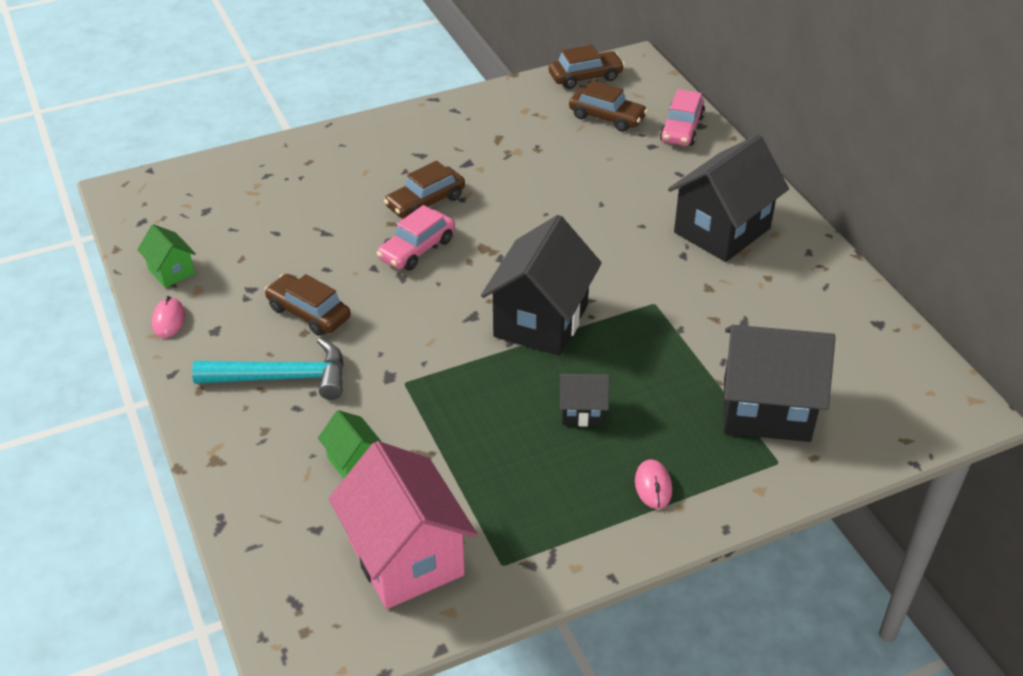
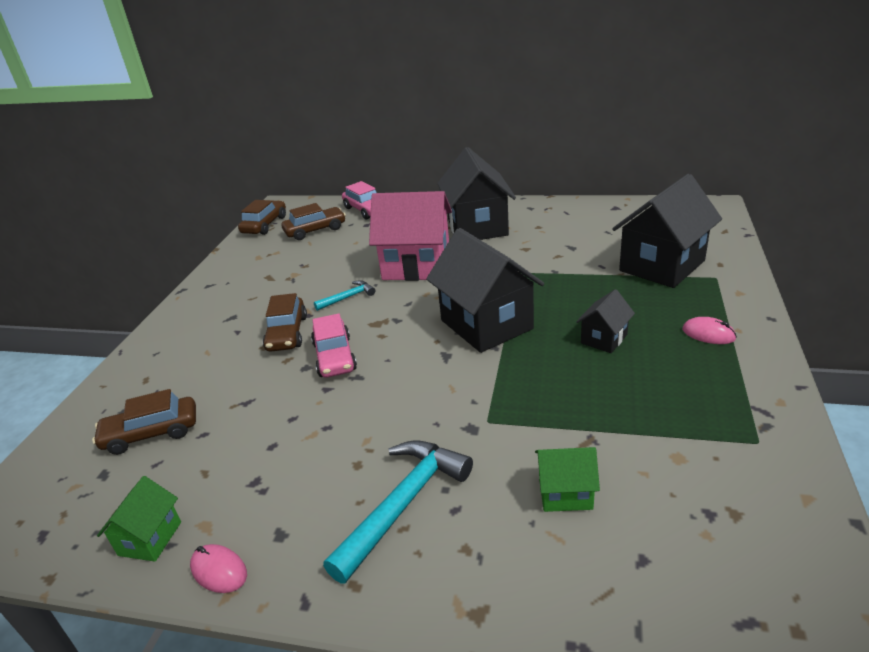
camera: 50 degrees left, 10 degrees down
green house [137,224,196,288] -> green house turned 75 degrees counterclockwise [97,476,181,562]
brown car [264,274,351,336] -> brown car moved to [92,389,196,455]
pink house [329,441,477,609] -> pink house moved to [369,191,452,281]
none -> turquoise hammer [314,280,375,311]

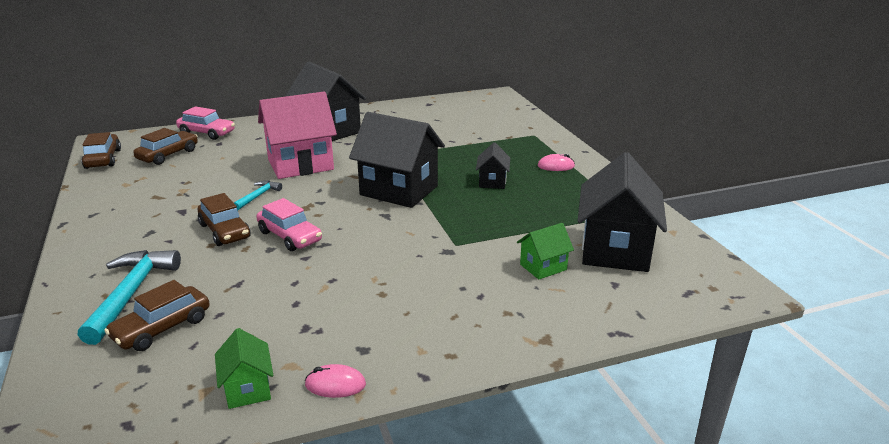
camera: 35 degrees left, 5 degrees down
turquoise hammer [323,440,473,584] -> turquoise hammer moved to [78,250,181,345]
black house [612,174,722,288] -> black house moved to [578,152,667,272]

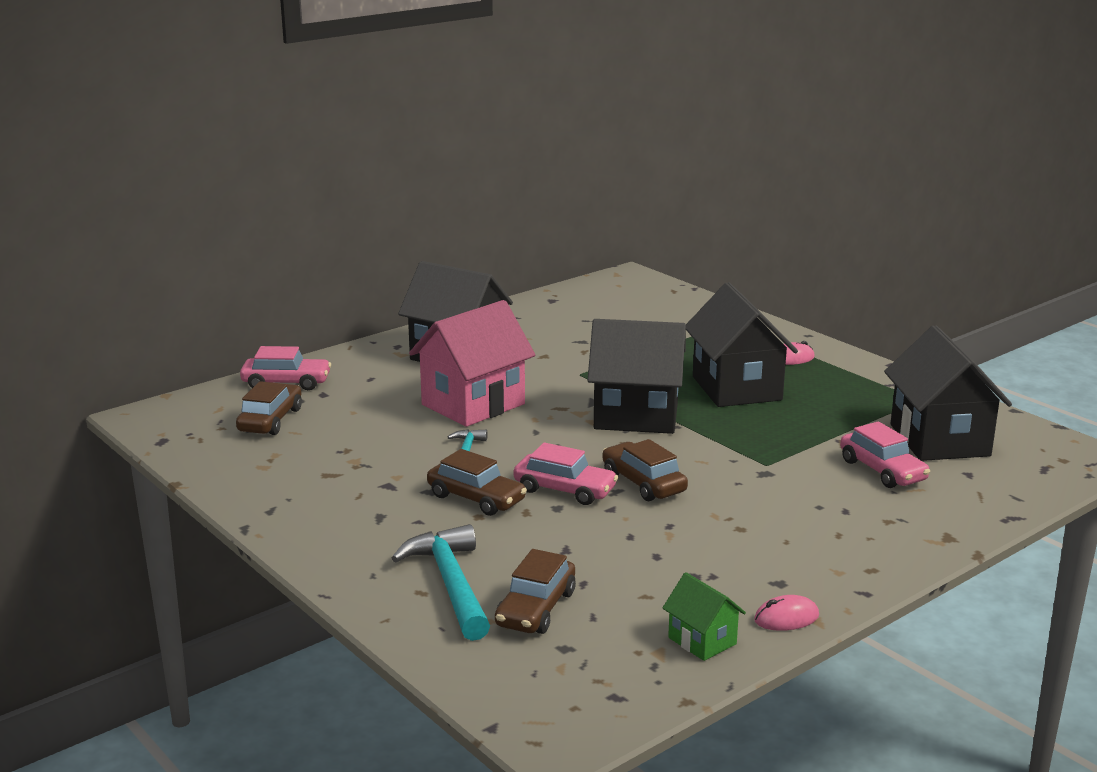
camera: 20 degrees left, 5 degrees down
brown car [82,132,121,169] -> brown car moved to [602,439,688,501]
black house [476,142,510,189] -> black house [686,282,798,407], size x2.06
green house [517,223,574,279] -> pink car [840,421,930,488]

